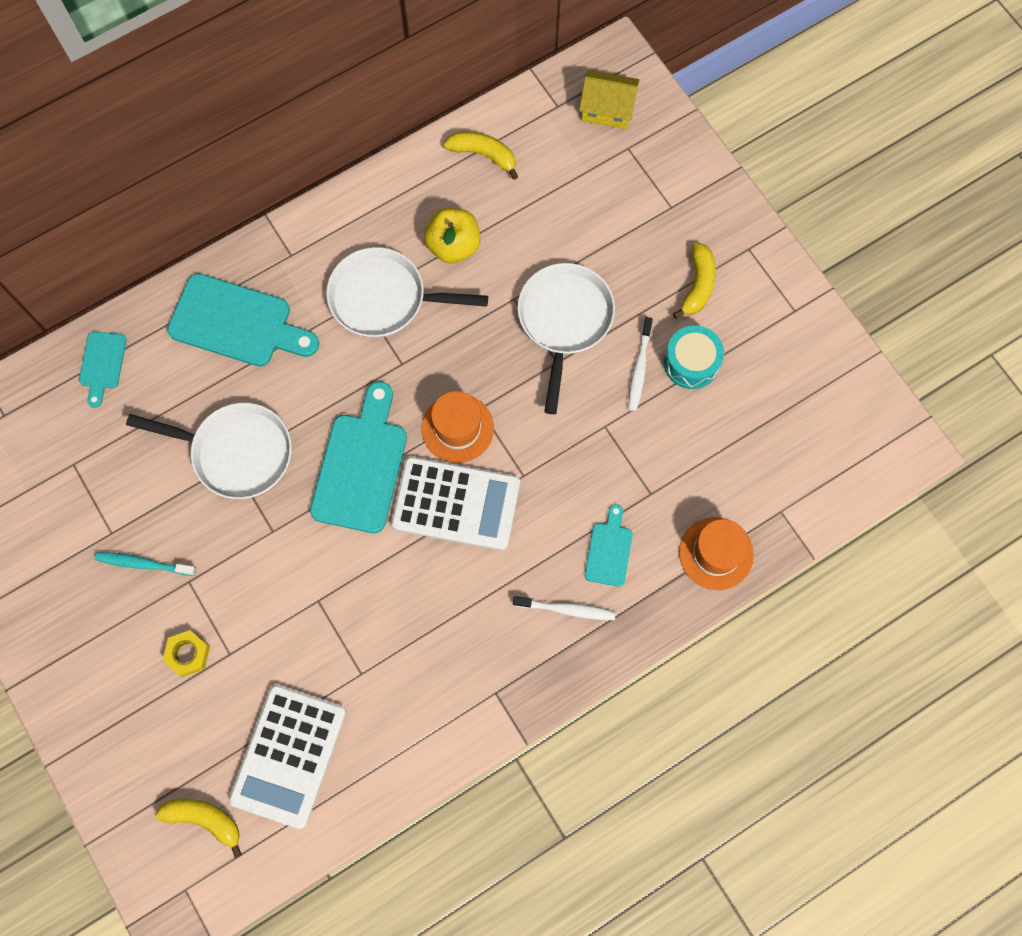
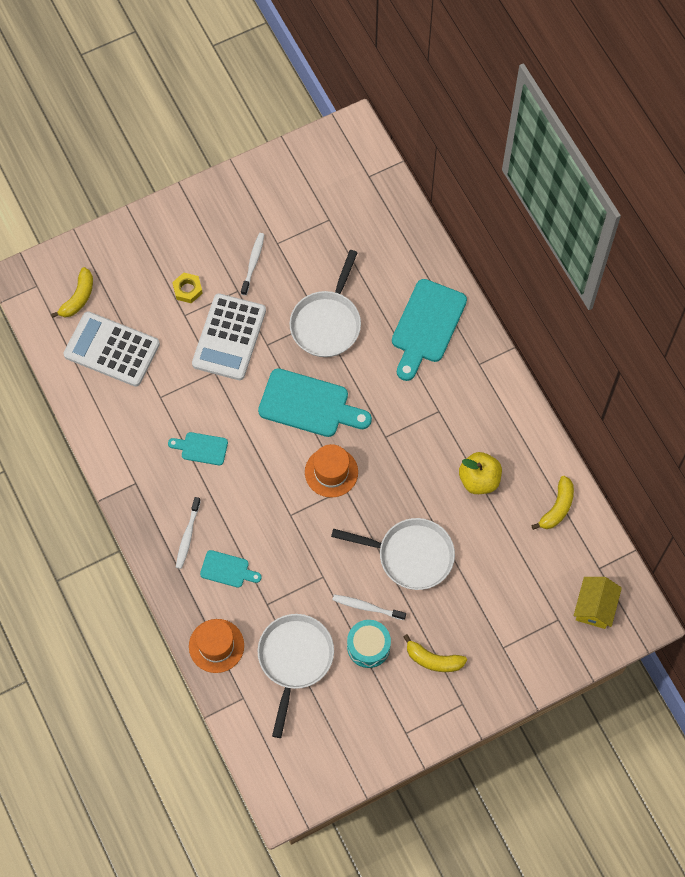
camera: 95 degrees right, 5 degrees down
turquoise cutting board [79,332,127,408] -> turquoise cutting board moved to [168,432,228,465]
turquoise toothbrush [95,552,196,576] -> white toothbrush [241,233,265,295]
white pan [326,247,488,338] -> white pan moved to [258,614,334,738]
white calculator [391,456,520,551] -> white calculator moved to [192,293,266,380]

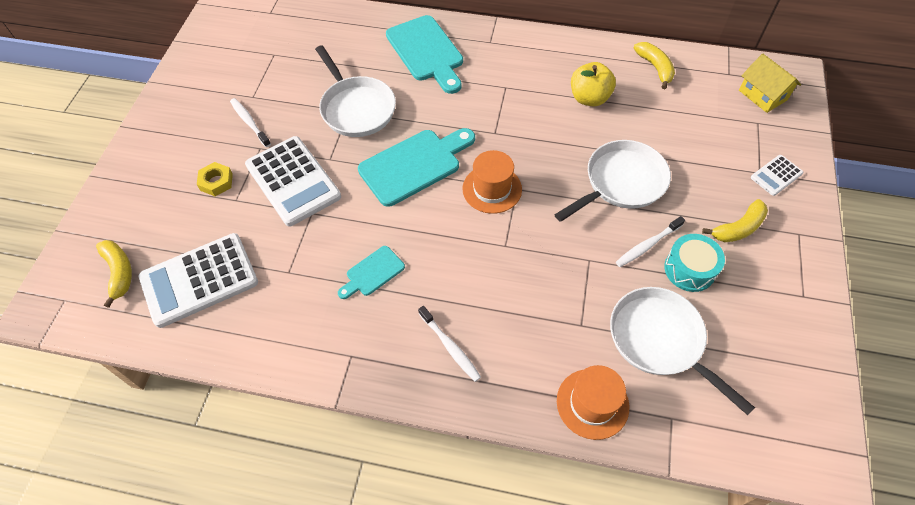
camera: 50 degrees left, 10 degrees down
turquoise cutting board [200,550,262,588] -> none
none -> white calculator [751,155,803,196]

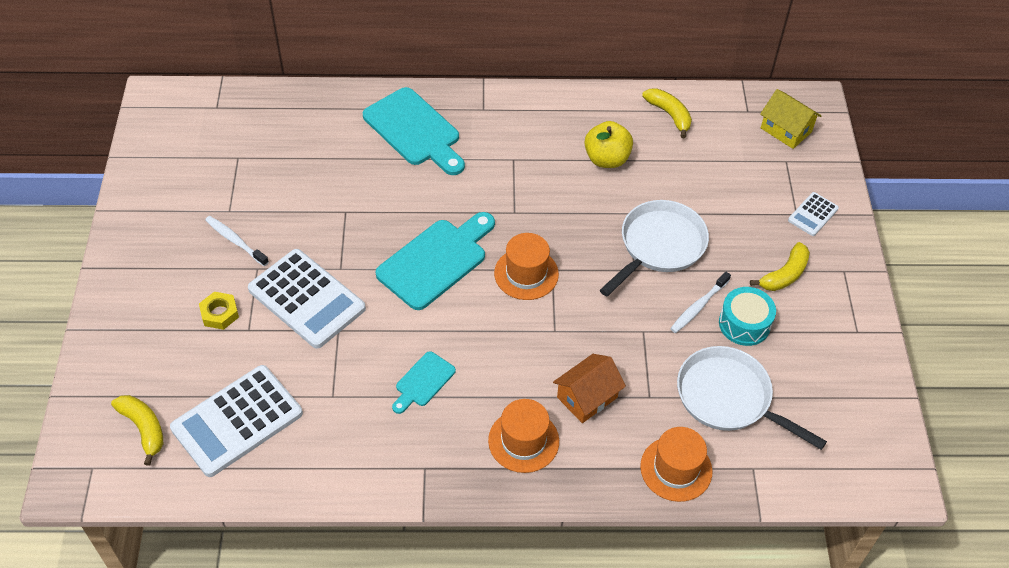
camera: 15 degrees left, 5 degrees down
white pan [315,45,396,137] -> none
white toothbrush [418,306,481,382] -> orange hat [488,399,559,473]
none -> orange house [553,354,626,423]

